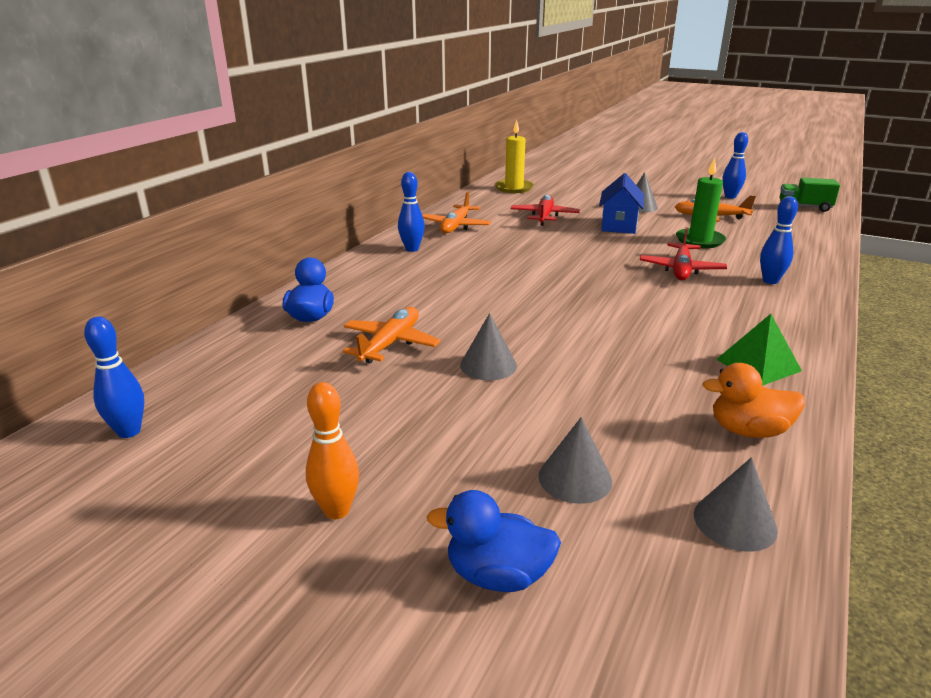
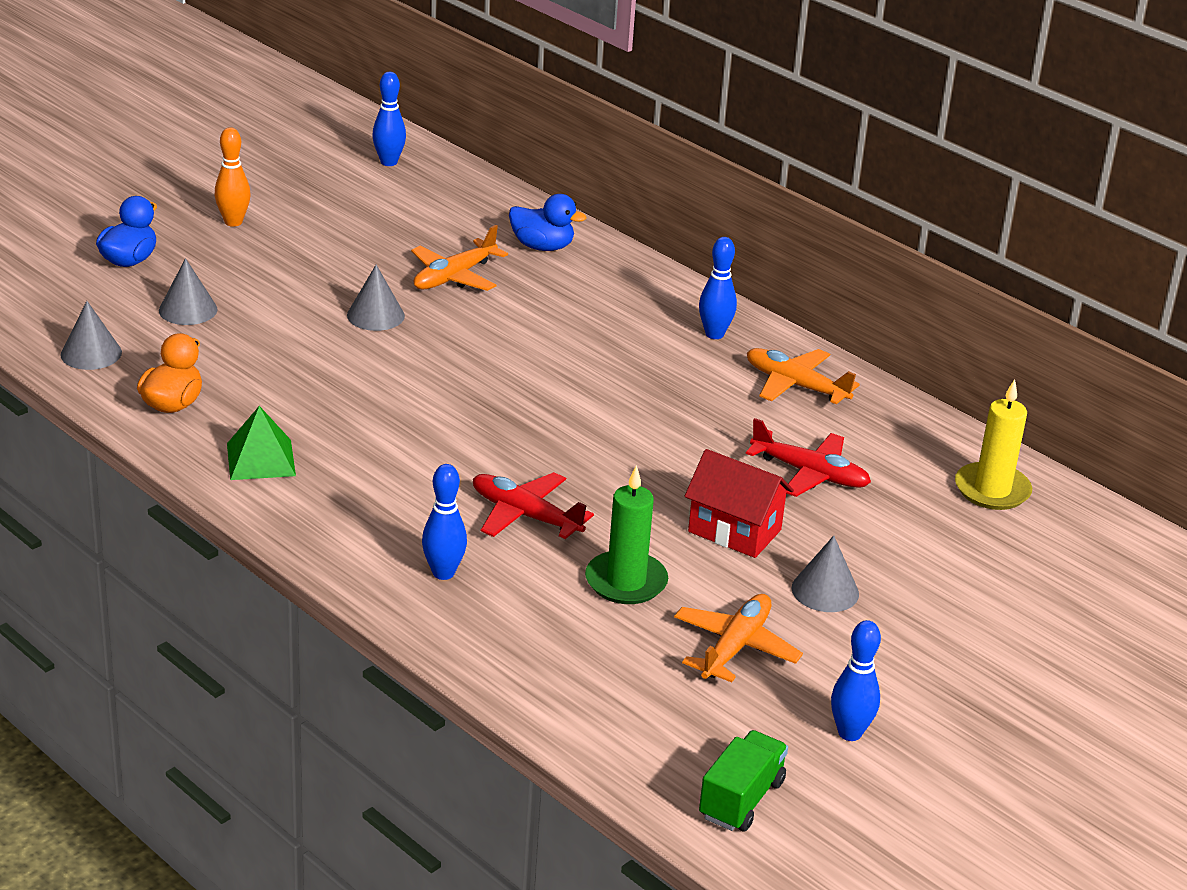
camera: 105 degrees right, 5 degrees up
orange plane [343,307,440,363] -> orange plane turned 90 degrees clockwise [411,225,508,291]
blue house [599,173,644,234] -> red house [685,449,794,558]

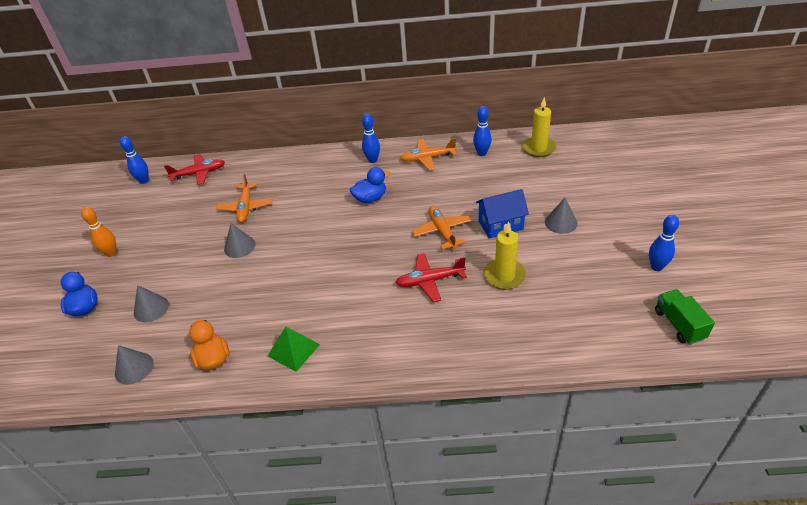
camera: 40 degrees left, 10 degrees up
blue bowling pin [422,464,467,580] -> blue bowling pin moved to [473,106,492,156]
blue duck [509,194,587,251] -> blue duck moved to [350,167,391,203]
green candle [585,465,668,604] -> yellow candle [483,221,527,290]
orange plane [674,594,803,682] -> orange plane moved to [412,206,472,250]
red house [685,449,794,558] -> blue house [476,189,529,239]
red plane [746,418,871,497] -> red plane moved to [164,154,225,185]

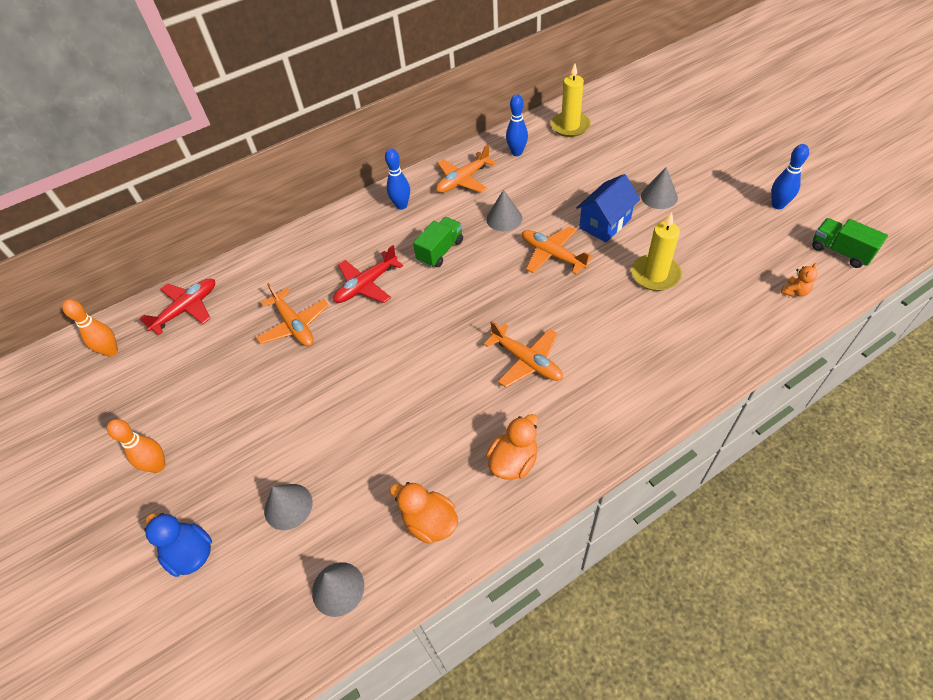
camera: 30 degrees left, 10 degrees up
blue bowling pin [120,136,149,184] -> orange bowling pin [62,299,118,357]
grey cone [224,223,256,258] -> grey cone moved to [486,190,522,231]
green pyramid [268,327,320,372] -> orange duck [486,414,538,480]
blue duck [350,167,391,203] -> green truck [413,217,463,268]
red plane [396,253,467,302] -> red plane moved to [333,245,403,303]
none -> orange plane [484,321,563,387]
none -> orange teddy bear [781,263,817,297]

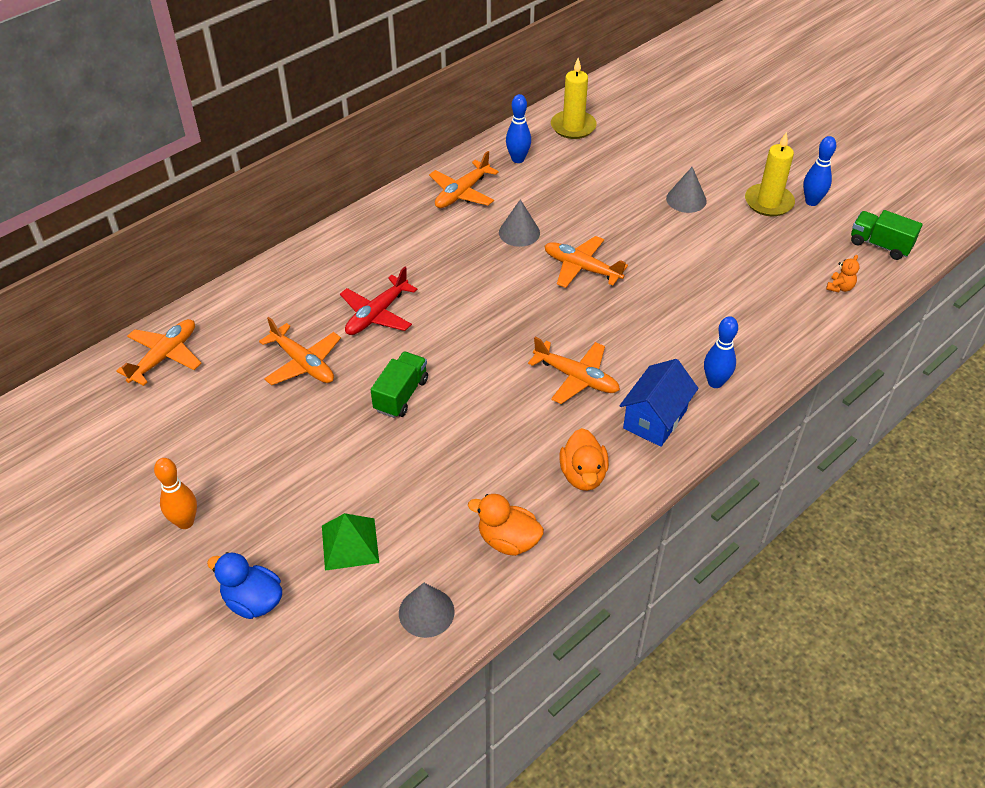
camera: 15 degrees left, 5 degrees down
orange bowling pin [62,299,118,357] -> none
red plane [139,278,215,335] -> orange plane [116,319,201,386]
grey cone [264,484,313,530] -> green pyramid [322,513,379,571]
blue bowling pin [385,148,410,210] -> blue bowling pin moved to [704,316,738,388]
green truck [413,217,463,268] -> green truck moved to [371,352,428,418]
orange duck [486,414,538,480] -> orange duck turned 150 degrees clockwise [559,428,609,491]
blue house [576,174,640,242] -> blue house moved to [620,359,698,447]
yellow candle [632,212,682,291] -> yellow candle moved to [745,132,795,216]

